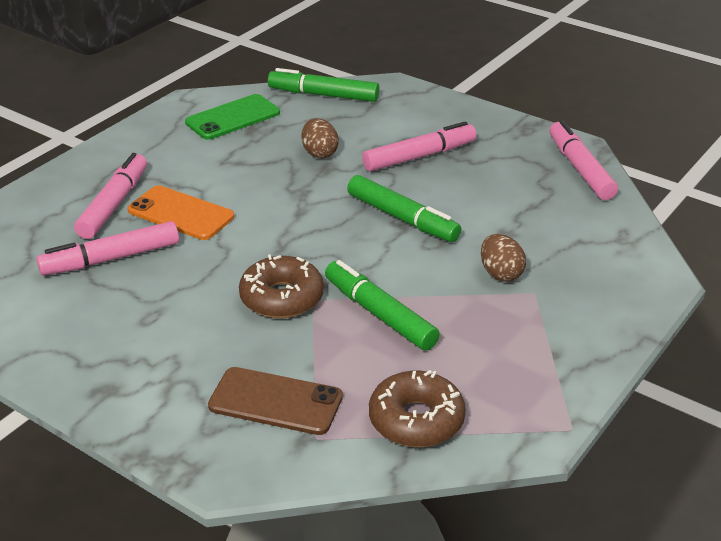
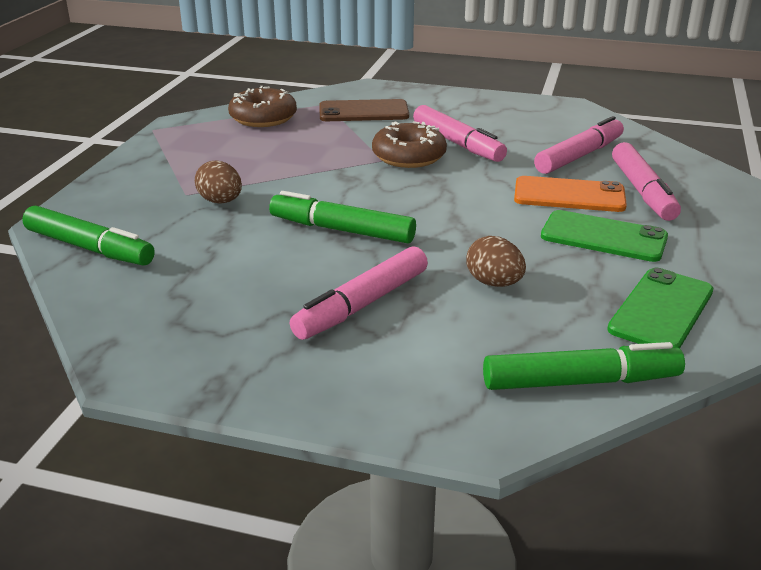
camera: 160 degrees right, 5 degrees down
green marker [325,260,440,351] -> green marker moved to [22,206,155,266]
pink marker [549,120,618,200] -> pink marker moved to [413,105,507,162]
none -> green phone [541,210,668,262]

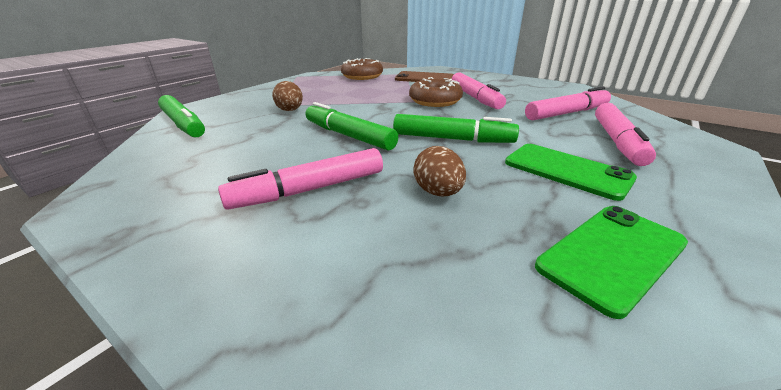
camera: 20 degrees right, 0 degrees up
green marker [483,342,685,390] -> green marker moved to [393,114,519,143]
orange phone [514,176,627,212] -> none

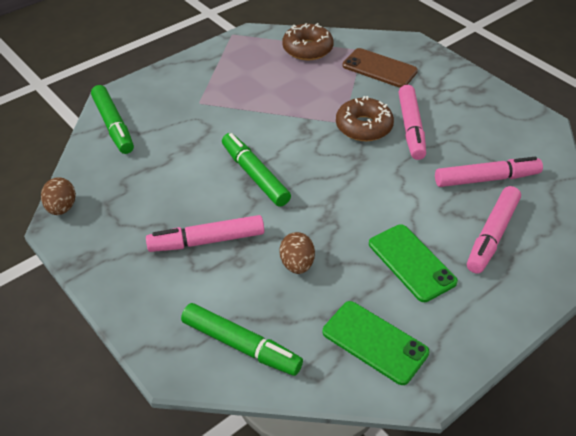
camera: 15 degrees right, 15 degrees up
brown egg [272,81,303,111] -> brown egg moved to [41,177,76,215]
green marker [393,114,519,143] -> green marker moved to [181,303,303,376]
green phone [535,206,688,319] -> green phone turned 60 degrees clockwise [323,301,429,385]

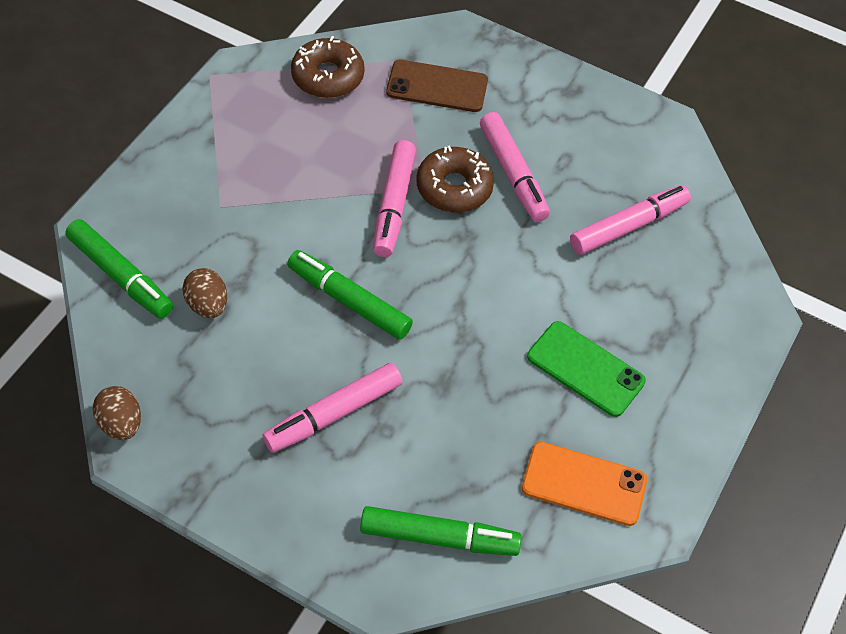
camera: 25 degrees left, 10 degrees up
brown egg [279,232,315,274] -> brown egg moved to [182,268,227,318]
green phone [323,301,429,385] -> orange phone [522,442,647,526]
pink marker [467,186,521,273] -> pink marker moved to [373,140,416,257]

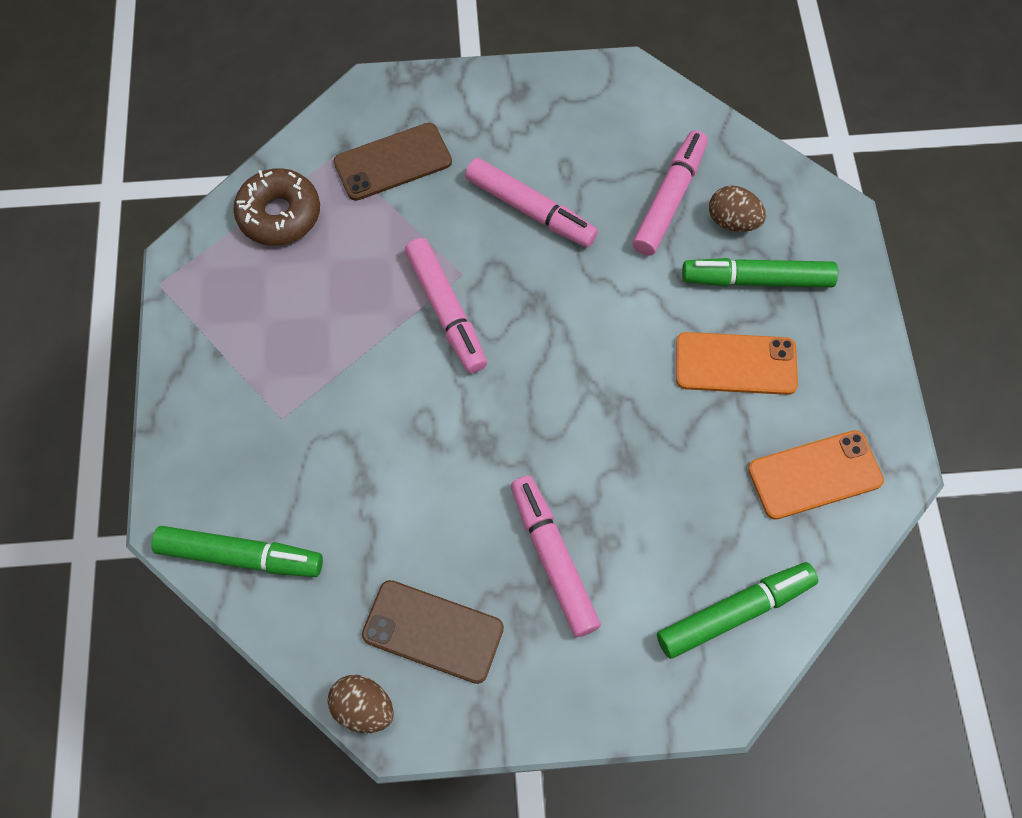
camera: 30 degrees left, 10 degrees up
brown egg [182,268,227,318] -> brown egg moved to [709,185,766,232]
pink marker [262,363,403,453] -> pink marker turned 135 degrees clockwise [511,476,601,637]
green marker [287,250,413,340] -> green marker moved to [682,258,838,288]
brown donut [416,145,494,212] -> none
green phone [527,321,646,417] -> orange phone [676,332,798,395]
none -> brown phone [362,580,504,684]

